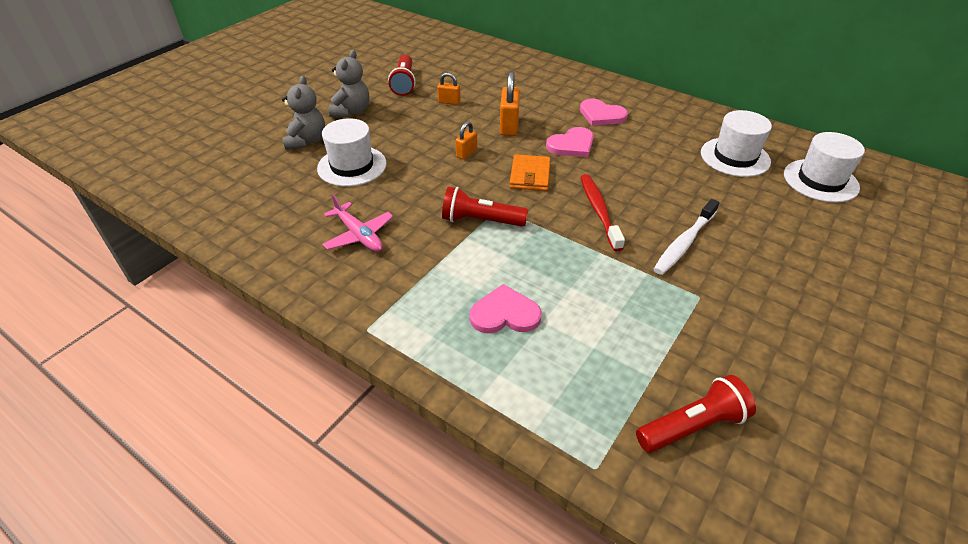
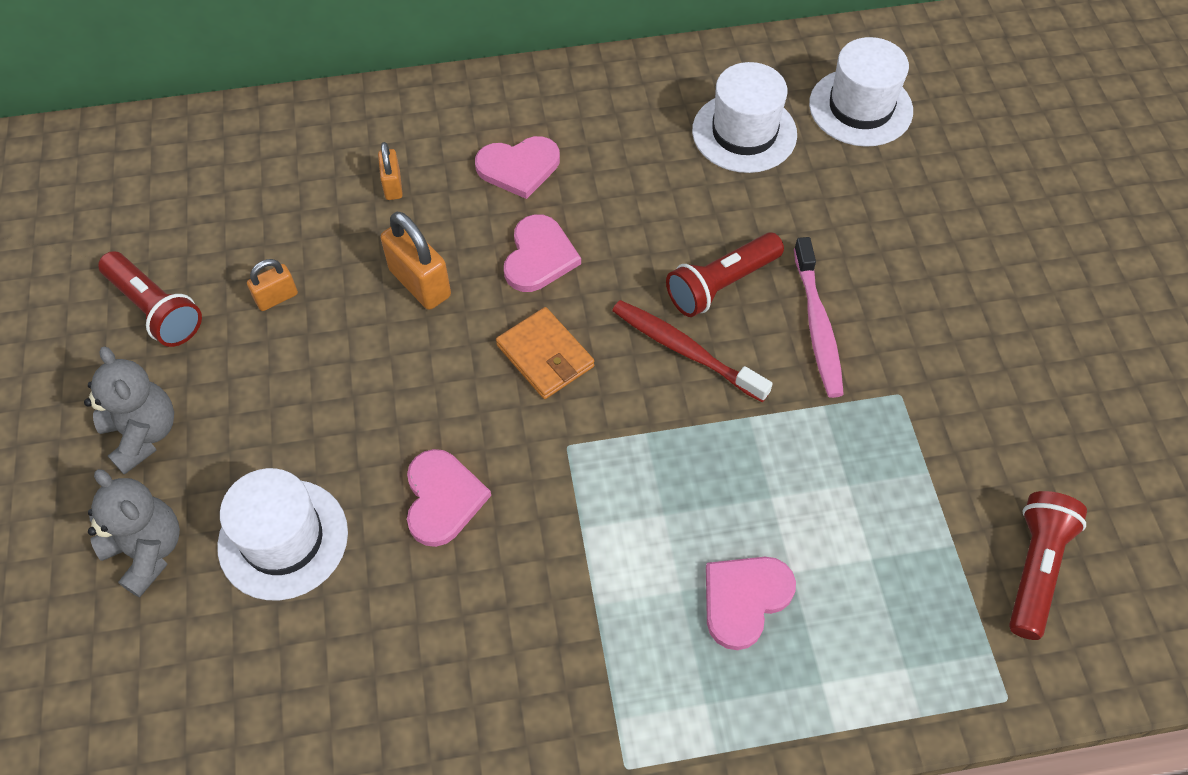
camera: 45 degrees left, 15 degrees up
pink plane [323,194,393,252] -> none
red flashlight [442,187,528,227] -> red flashlight moved to [666,232,784,317]
orange padlock [455,121,477,160] -> orange padlock moved to [378,142,403,200]
white toothbrush [654,199,719,275] -> pink toothbrush [794,237,844,398]
none -> pink heart [407,449,491,547]

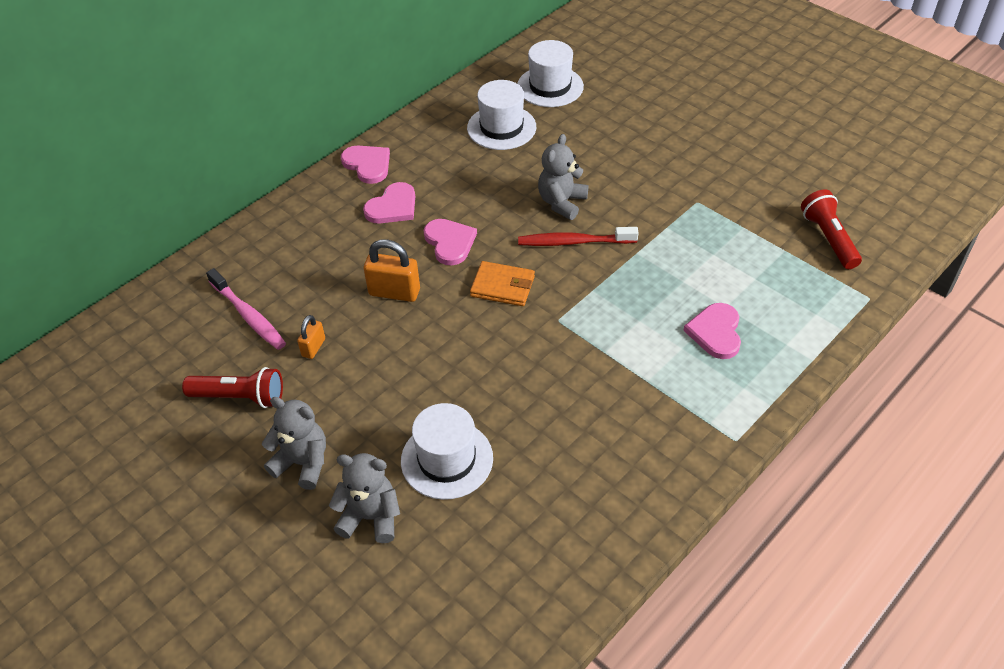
camera: 35 degrees left, 10 degrees down
orange padlock [378,142,403,200] -> none
pink heart [407,449,491,547] -> pink heart moved to [341,145,390,184]
red flashlight [666,232,784,317] -> grey teddy bear [538,134,588,220]
pink toothbrush [794,237,844,398] -> pink toothbrush moved to [206,268,286,350]

